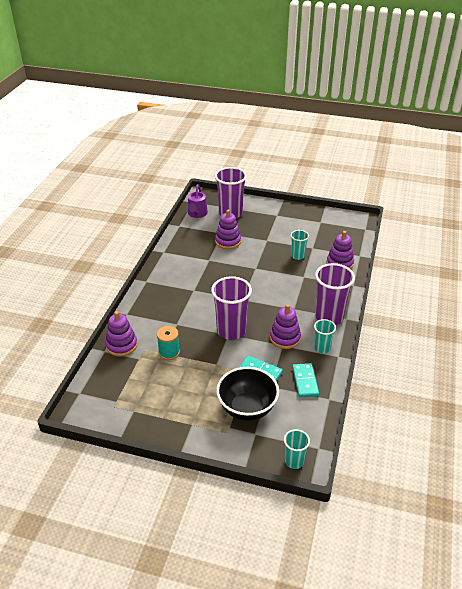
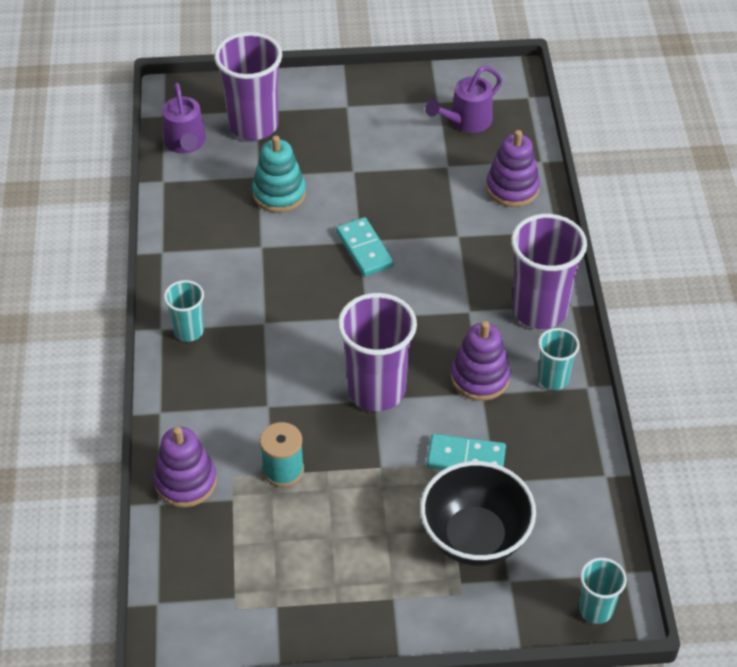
camera: 20 degrees left, 10 degrees up
purple stacking toy [215,210,241,249] -> turquoise stacking toy [252,135,306,213]
turquoise cup [291,230,309,260] -> turquoise cup moved to [164,280,204,342]
turquoise domino [292,363,319,398] -> turquoise domino moved to [336,217,394,276]
none -> purple watering can [425,66,502,133]

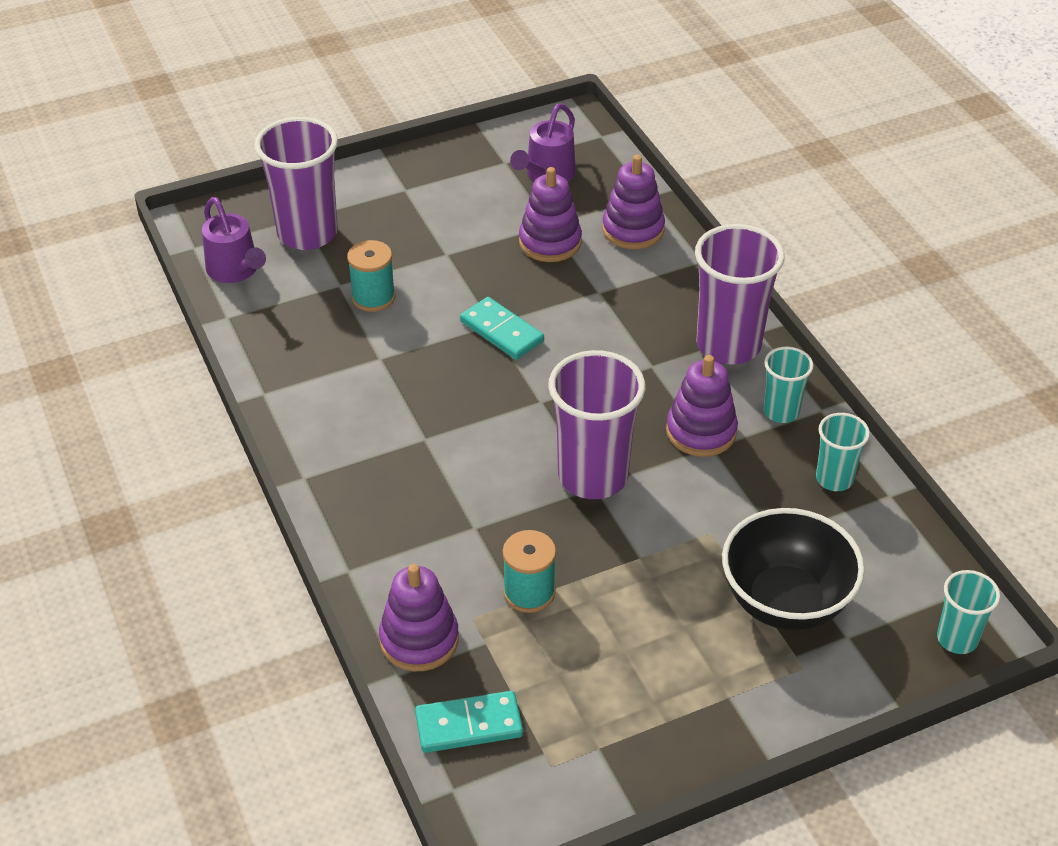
camera: 20 degrees left, 5 degrees down
turquoise cup [164,280,204,342] -> turquoise cup moved to [816,413,870,491]
turquoise stacking toy [252,135,306,213] -> turquoise spool [347,240,395,312]
turquoise domino [427,434,506,470] -> turquoise domino moved to [415,691,523,753]
none -> purple stacking toy [519,167,582,262]

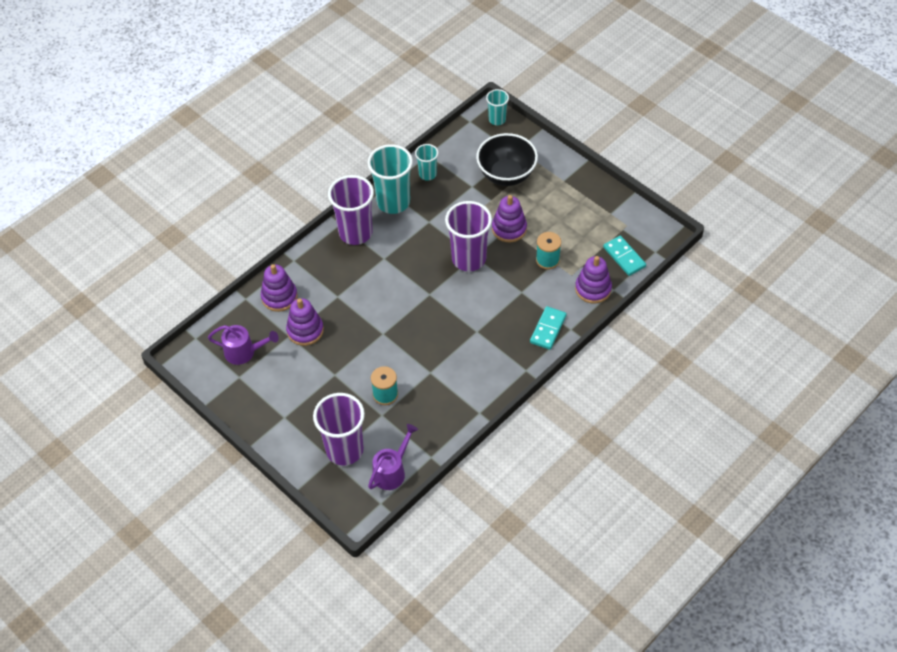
camera: 110 degrees left, 10 degrees up
turquoise domino [460,297,544,360] -> turquoise domino moved to [530,306,567,350]
purple stacking toy [666,355,738,457] -> purple stacking toy moved to [492,195,527,242]
turquoise cup [763,347,813,423] -> turquoise cup [367,144,413,214], size x1.86

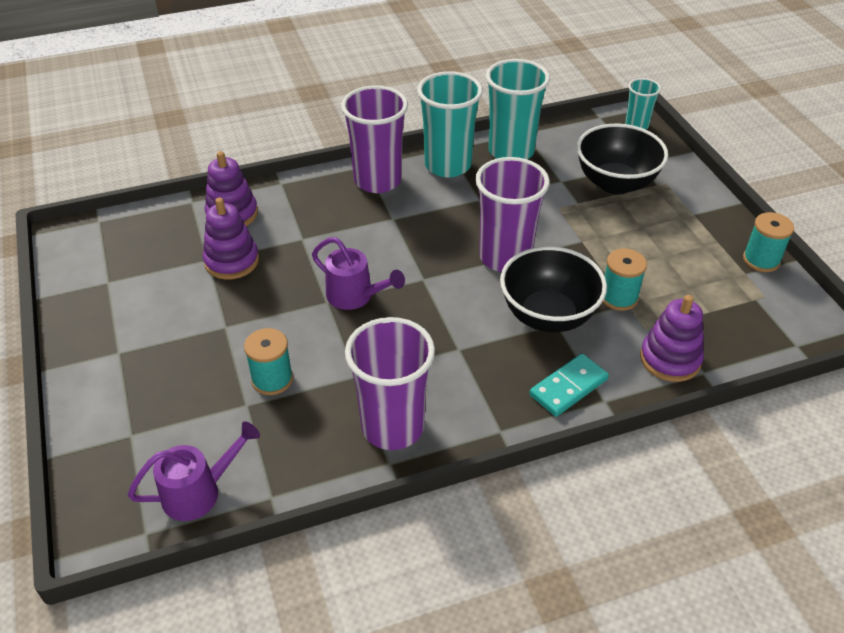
camera: 25 degrees right, 10 degrees down
purple watering can [208,325,279,365] -> purple watering can moved to [312,237,405,310]
purple cup [313,393,365,466] -> purple cup moved to [345,317,435,450]
turquoise cup [415,144,439,181] -> turquoise cup [486,59,550,159], size x1.86
purple stacking toy [492,195,527,242] -> none
turquoise domino [603,236,646,276] -> none
none -> black bowl [500,246,607,332]
none -> turquoise spool [743,212,794,272]

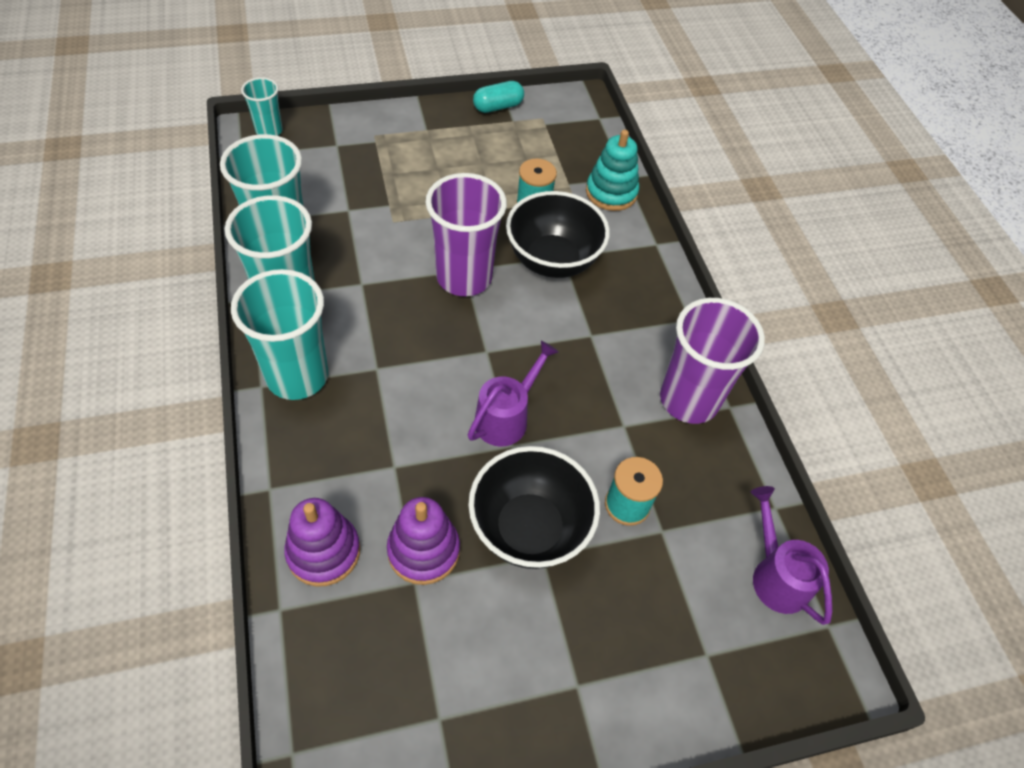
camera: 90 degrees left, 10 degrees up
purple cup [341,86,408,193] -> turquoise cup [231,269,328,400]
turquoise domino [529,353,609,417] -> none
black bowl [577,124,668,194] -> black bowl moved to [468,446,600,569]
purple stacking toy [640,295,704,382] -> turquoise stacking toy [586,130,639,211]
turquoise spool [743,212,794,272] -> turquoise capsule [473,81,524,113]

